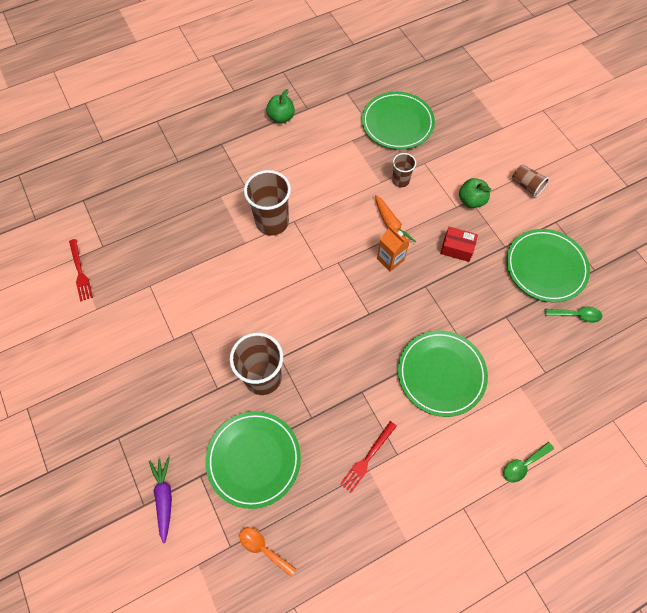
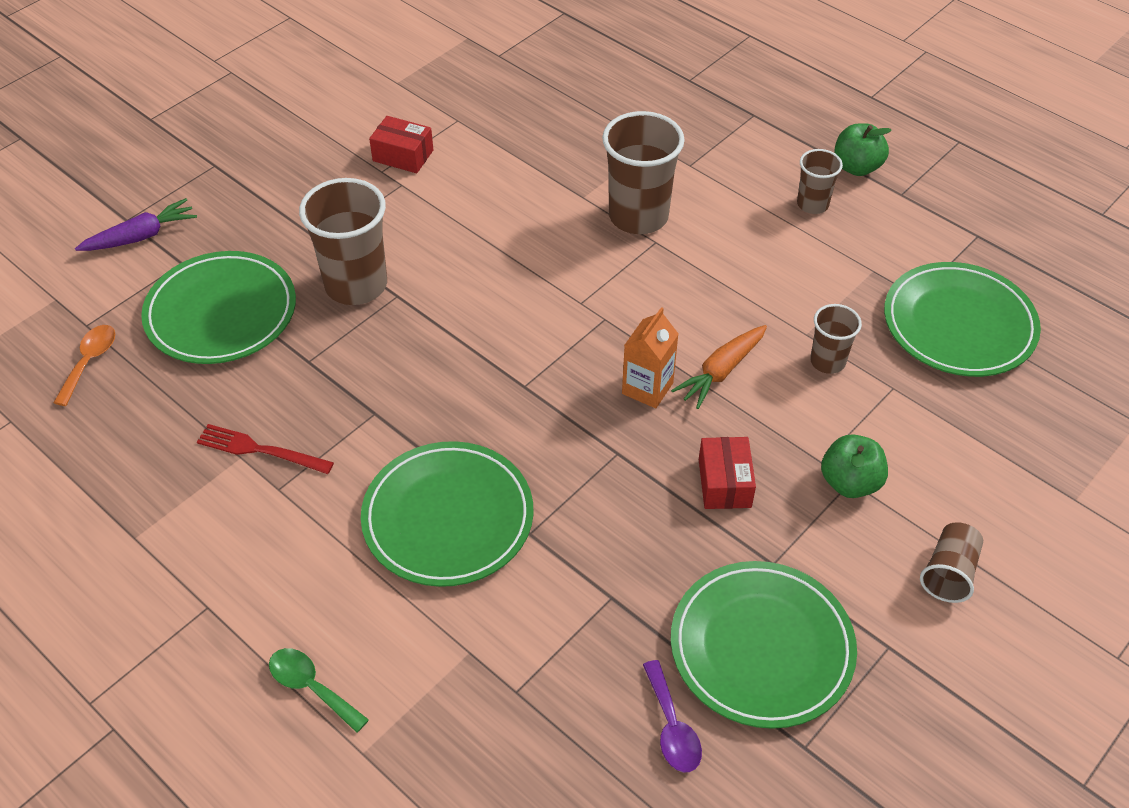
camera: 70 degrees right, 15 degrees down
red fork [69,239,93,301] -> none
green spoon [545,307,603,323] -> purple spoon [643,660,702,772]
none -> red box [369,116,433,173]
none -> brown cup [797,149,843,214]

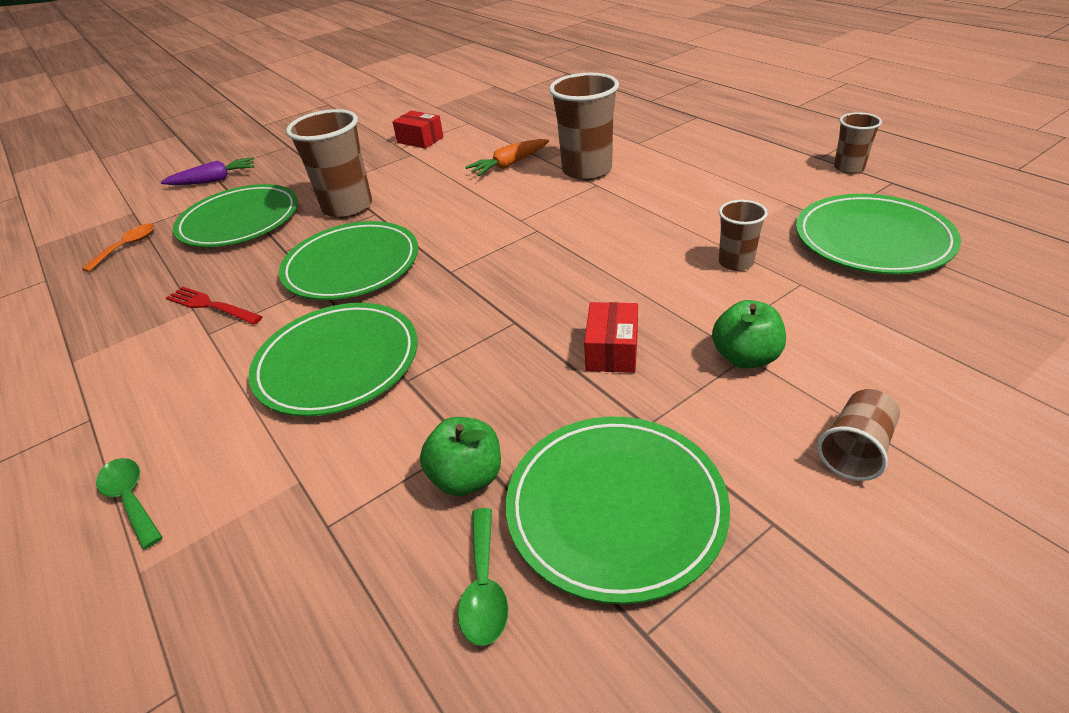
camera: 15 degrees right, 10 degrees down
orange carton [622,307,678,408] -> none
purple spoon [643,660,702,772] -> green spoon [458,508,508,646]
orange carrot [671,325,767,409] -> orange carrot moved to [465,139,549,176]
brown cup [797,149,843,214] -> brown cup moved to [834,112,882,174]
green apple [834,123,892,176] -> green apple moved to [420,417,501,496]
none -> green plate [279,221,418,300]

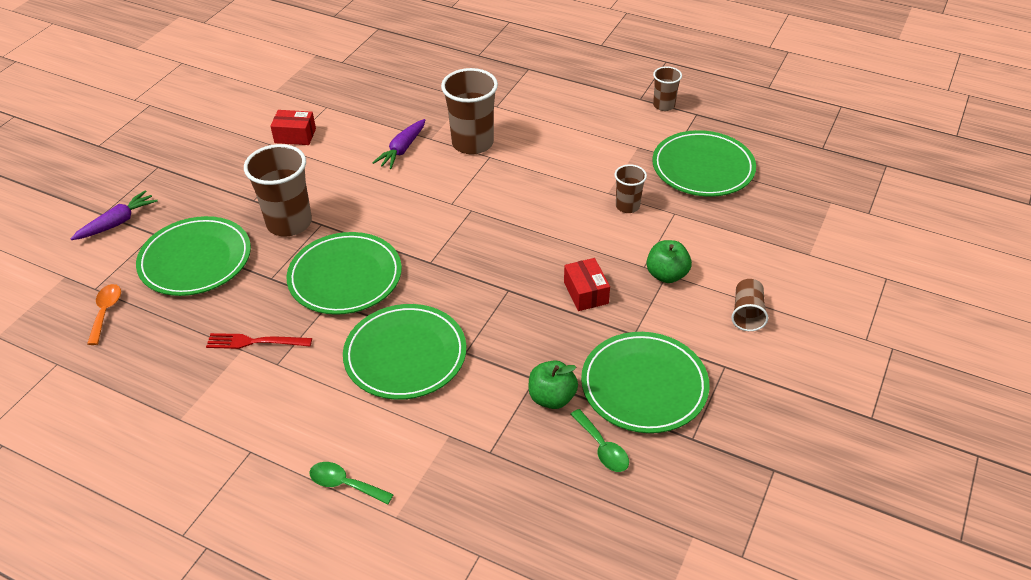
camera: 30 degrees left, 5 degrees up
orange carrot [465,139,549,176] -> purple carrot [372,119,425,169]

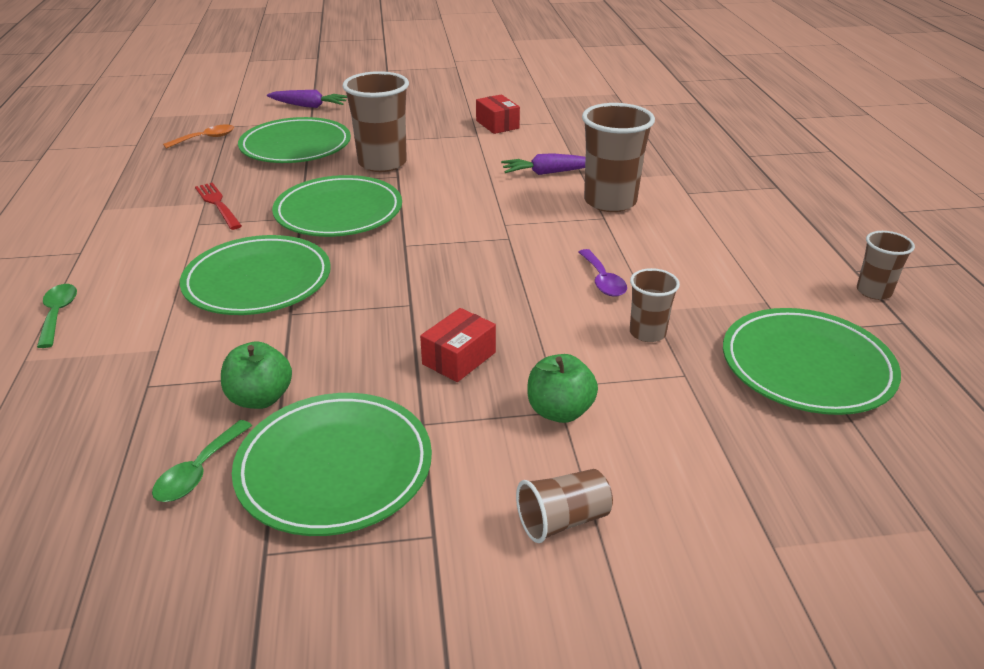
camera: 55 degrees right, 10 degrees down
none -> purple spoon [579,249,627,297]

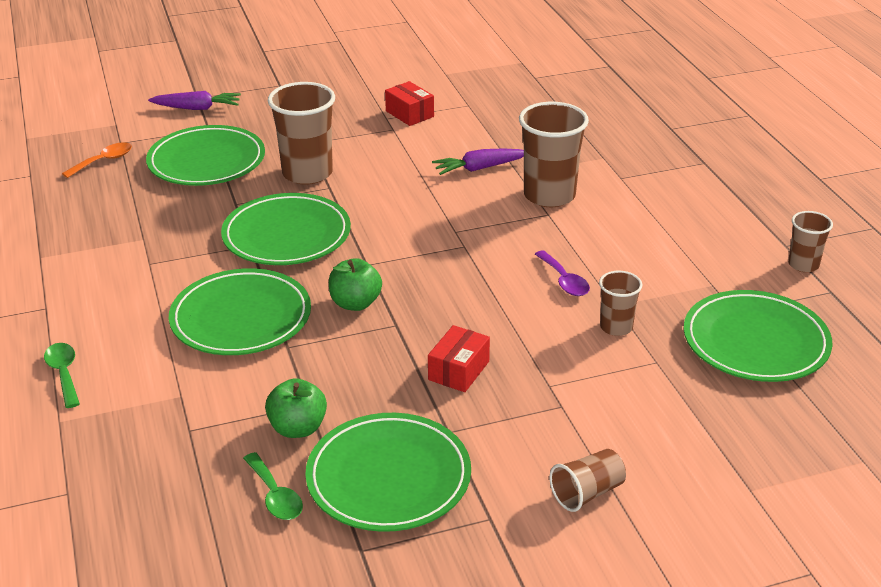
camera: 10 degrees left, 0 degrees up
green spoon [152,420,252,502] -> green spoon turned 45 degrees counterclockwise [243,452,303,520]
red fork [195,182,242,230] -> none
green apple [527,354,598,423] -> green apple moved to [329,258,382,311]

